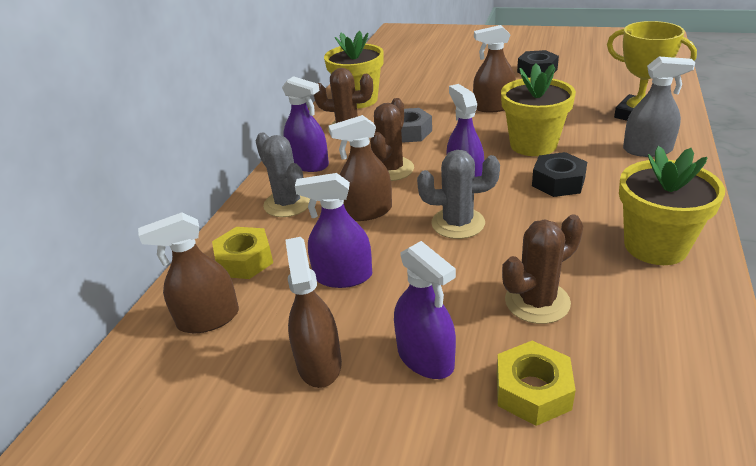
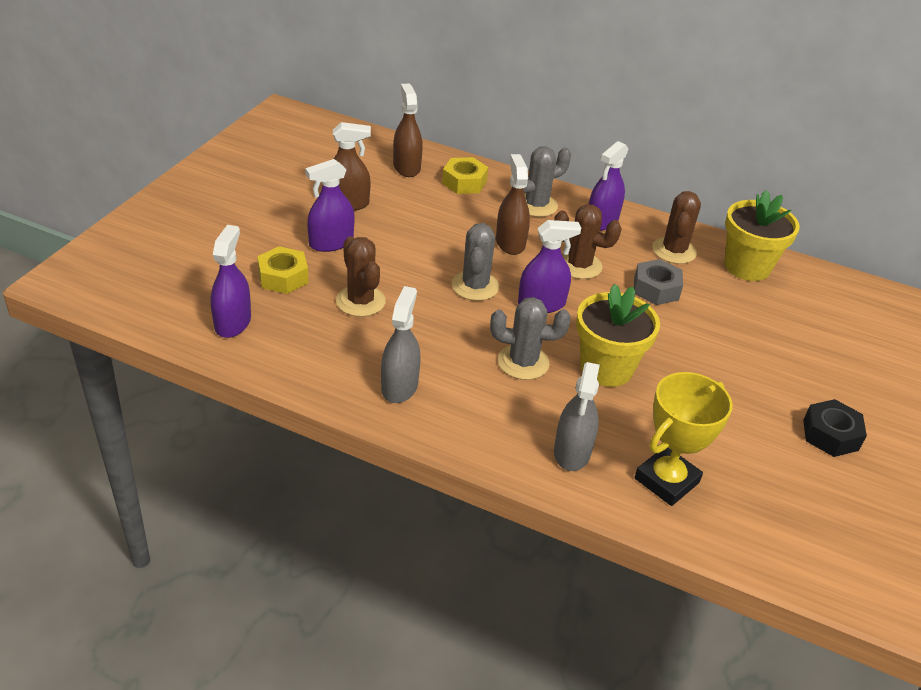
camera: 90 degrees right, 5 degrees up
purple spray bottle [295,173,372,288] -> purple spray bottle moved to [211,225,251,338]
brown spray bottle [473,25,516,113] -> none
black nut [532,152,587,197] -> grey cactus [490,297,571,380]
yellow flower pot [619,146,725,265] -> grey spray bottle [381,286,420,403]

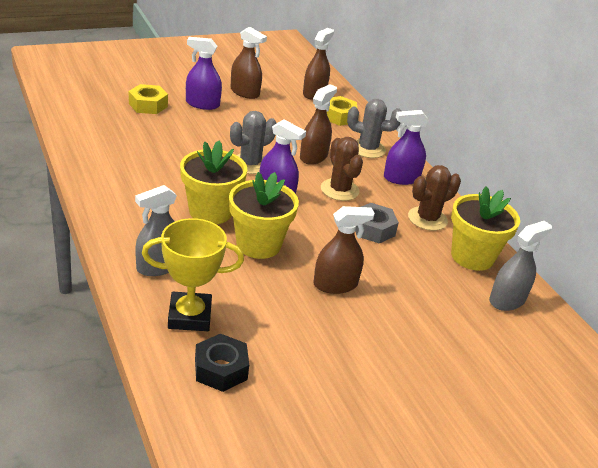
camera: 40 degrees right, 5 degrees down
purple spray bottle [211,225,251,338] -> none
brown cactus [336,236,386,317] -> none
grey spray bottle [381,286,420,403] -> grey spray bottle moved to [489,221,552,311]
grey cactus [490,297,571,380] -> yellow flower pot [180,141,247,224]
black nut [803,399,867,457] -> black nut moved to [195,334,249,392]
none -> brown spray bottle [313,206,375,294]

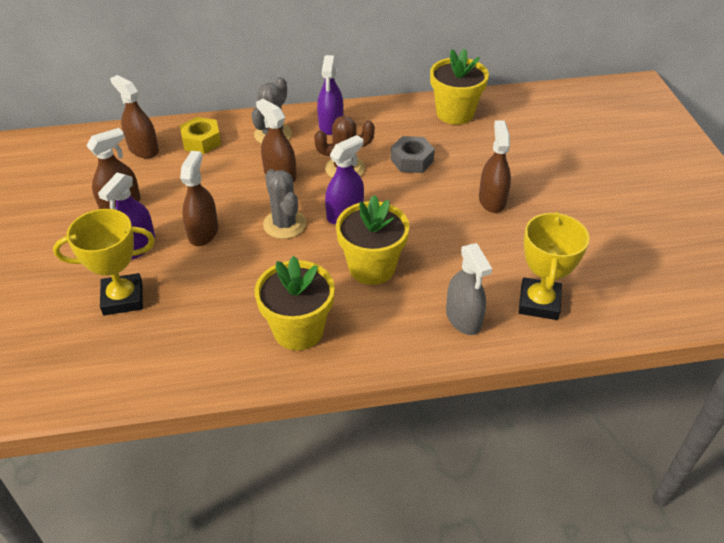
camera: 70 degrees left, 10 degrees up
yellow nut [129,84,168,114] -> yellow trophy [53,209,155,315]
black nut [195,334,249,392] -> none
yellow flower pot [229,172,299,259] -> yellow flower pot moved to [255,256,335,351]
brown cactus [408,165,461,231] -> none
grey spray bottle [489,221,552,311] -> none
none -> brown spray bottle [180,151,218,246]

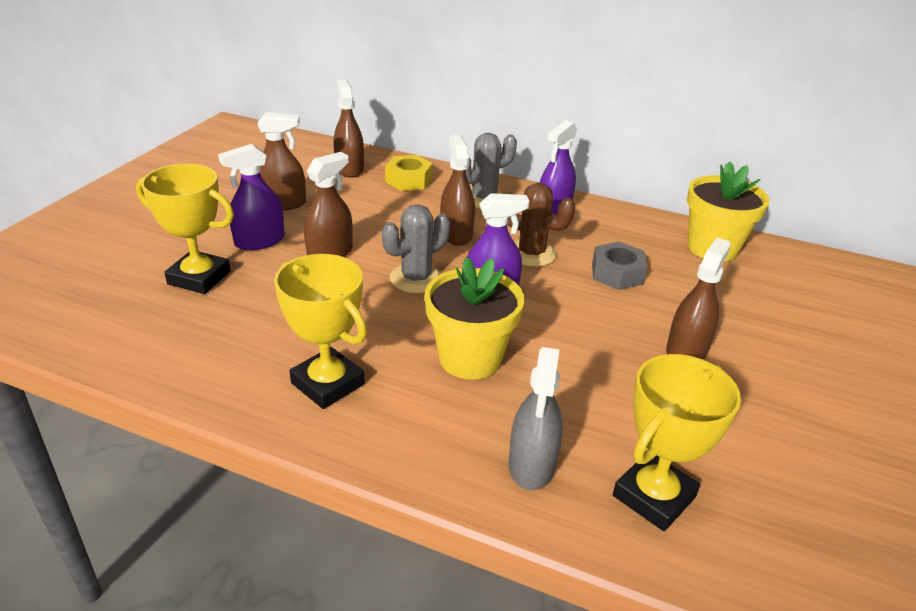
camera: 30 degrees right, 10 degrees down
yellow flower pot [255,256,335,351] -> yellow trophy [274,254,367,409]
grey cactus [263,169,306,239] -> grey cactus turned 45 degrees clockwise [382,204,450,293]

